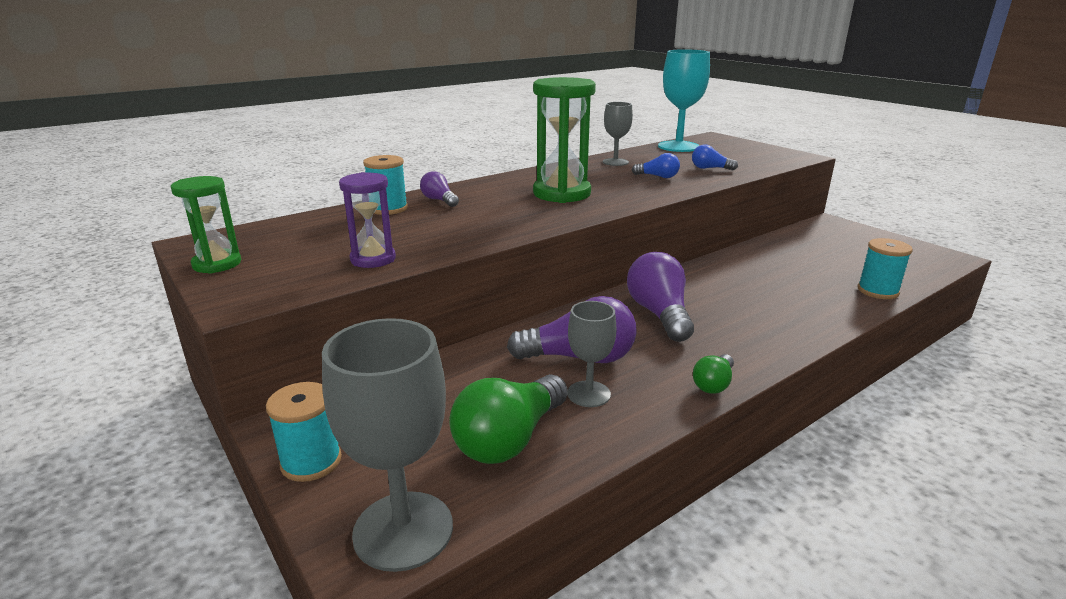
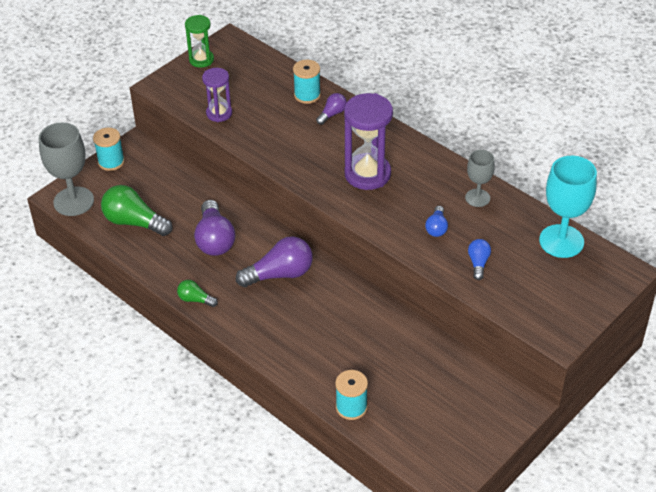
camera: 80 degrees right, 20 degrees up
green hourglass [533,77,596,203] -> purple hourglass [344,93,393,190]
grey goblet [568,301,616,407] -> none

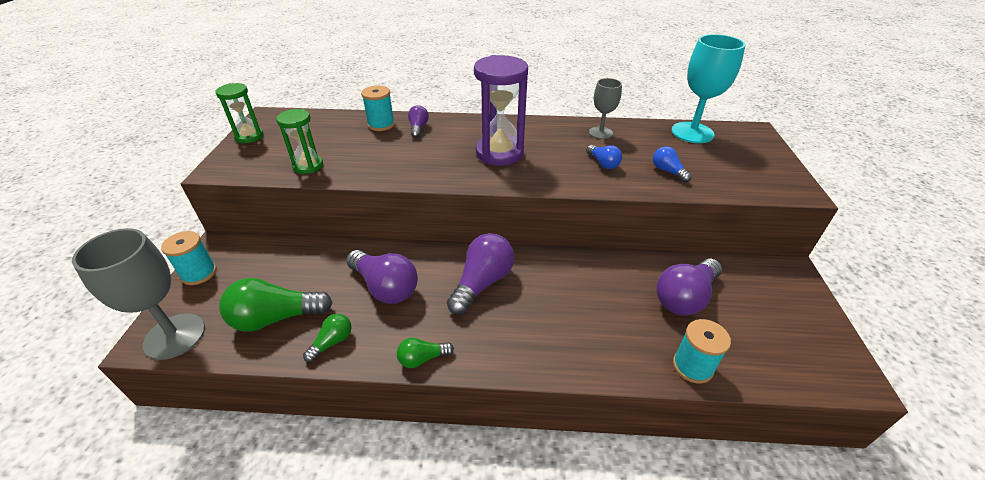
camera: 40 degrees left, 5 degrees down
purple hourglass [202,68,232,122] -> green hourglass [276,109,323,174]
none -> green light bulb [303,314,352,362]
none -> purple light bulb [656,259,722,316]

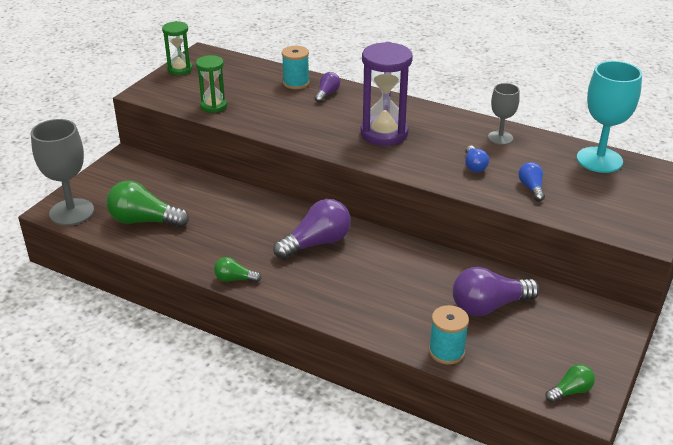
camera: 25 degrees right, 5 degrees down
turquoise spool [161,231,217,285] -> none
green light bulb [303,314,352,362] -> green light bulb moved to [545,364,595,402]
purple light bulb [346,250,418,304] -> none

